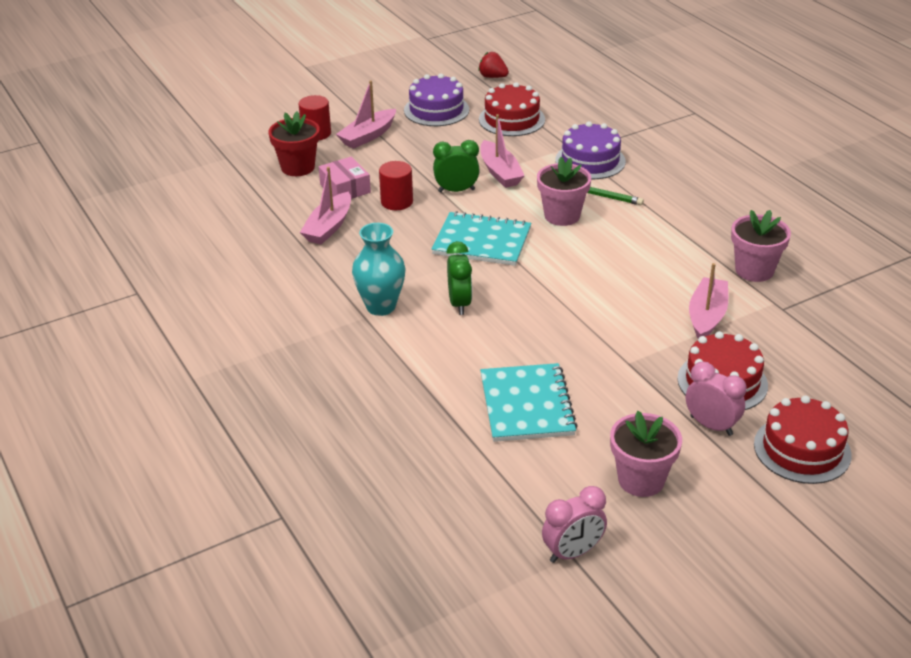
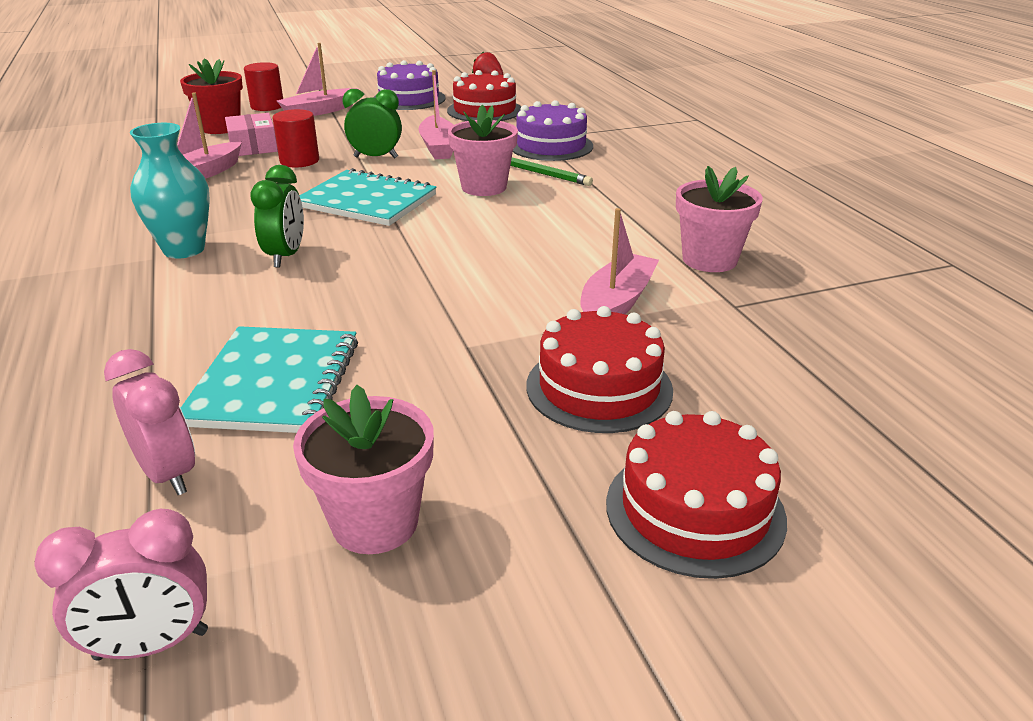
camera: 10 degrees right, 5 degrees down
pink clock [686,362,746,436] -> pink clock moved to [104,349,195,495]

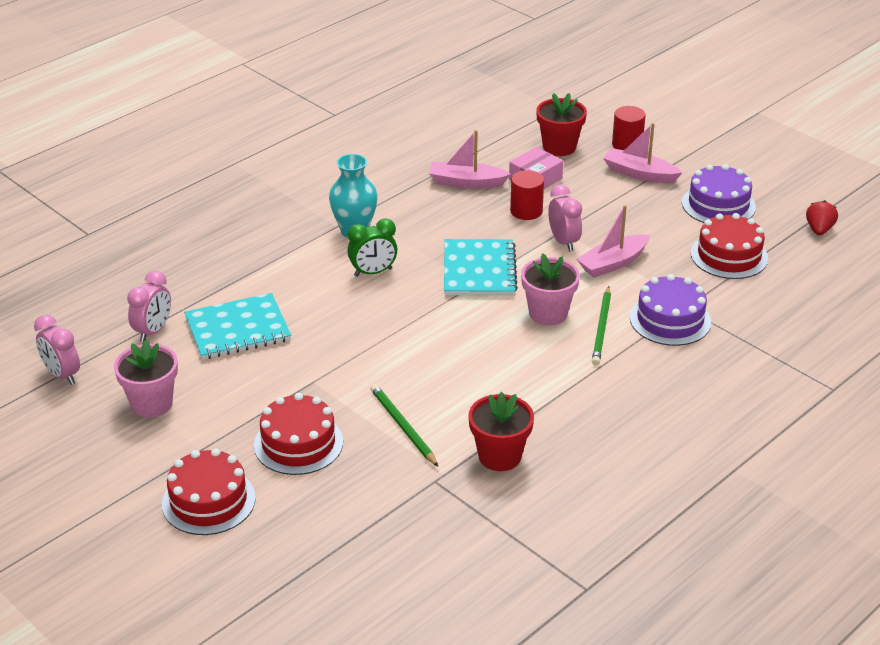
camera: 65 degrees right, 5 degrees up
green clock [342,89,402,158] -> pink clock [548,185,582,251]
pink boat [580,208,659,314] -> green pencil [370,384,438,467]
pink flower pot [676,166,763,272] -> red flower pot [468,392,534,471]

